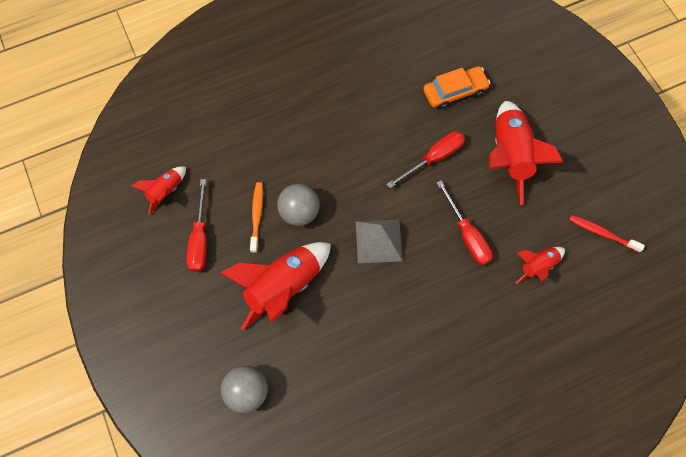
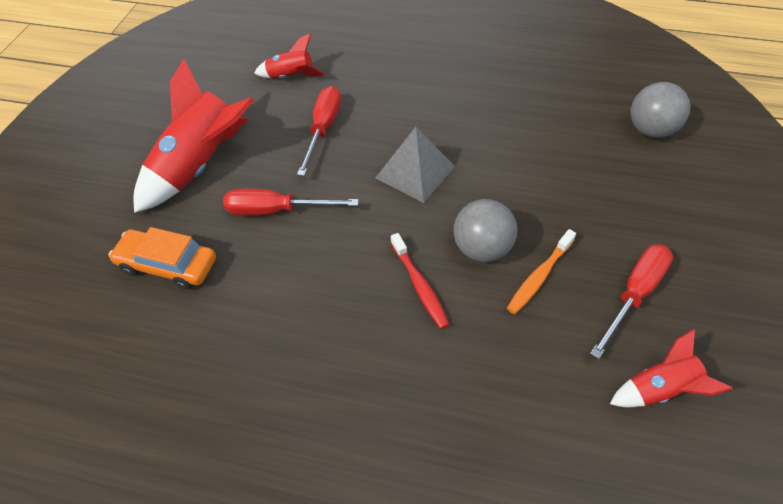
camera: 140 degrees left, 15 degrees down
red rocket [220,242,331,331] -> none
red toothbrush [569,215,645,253] -> red toothbrush moved to [391,233,450,329]

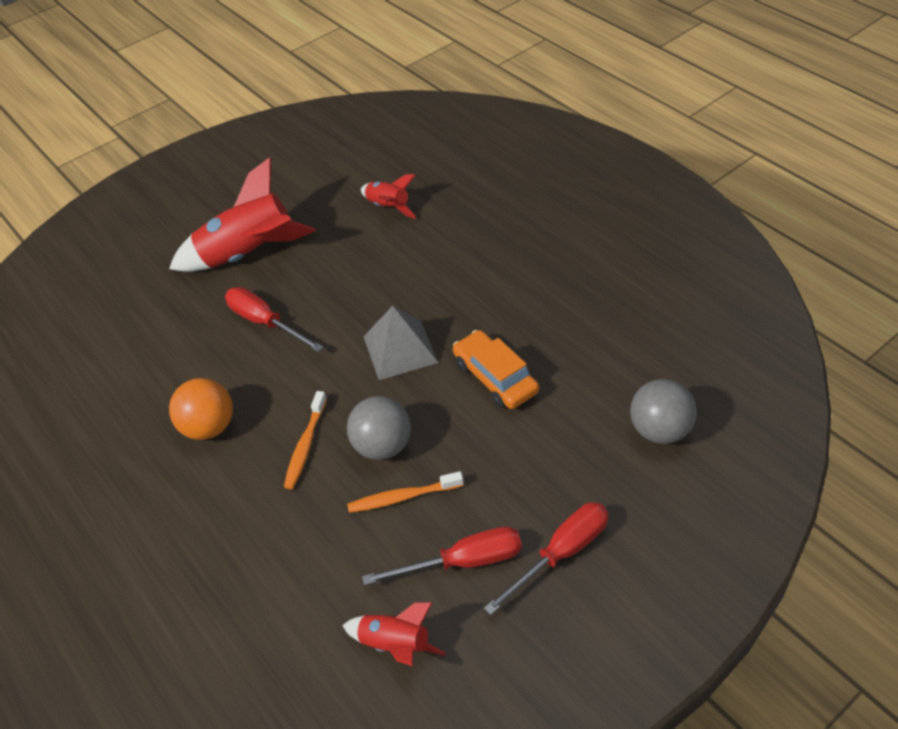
camera: 40 degrees right, 5 degrees down
orange car [109,227,216,290] -> orange car moved to [453,330,539,409]
red screwdriver [297,86,341,176] -> red screwdriver moved to [484,502,609,615]
red toothbrush [391,233,450,329] -> orange toothbrush [284,391,327,489]
none -> orange ball [169,378,233,440]

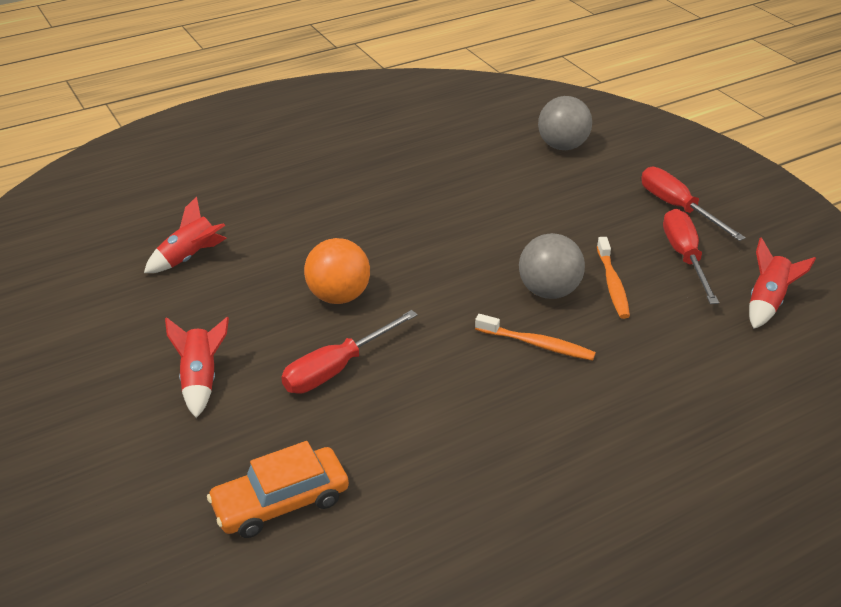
camera: 85 degrees left, 10 degrees down
red rocket [169,157,316,272] -> red rocket [165,317,229,418], size x0.52
orange ball [169,378,233,440] -> orange ball moved to [304,238,370,304]
grey pyramid [363,306,438,380] -> none
orange car [453,330,539,409] -> orange car moved to [207,441,349,538]

